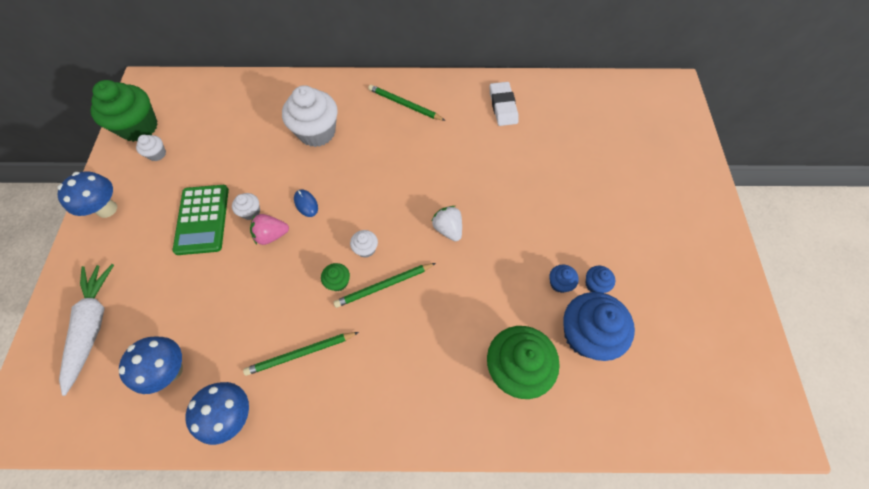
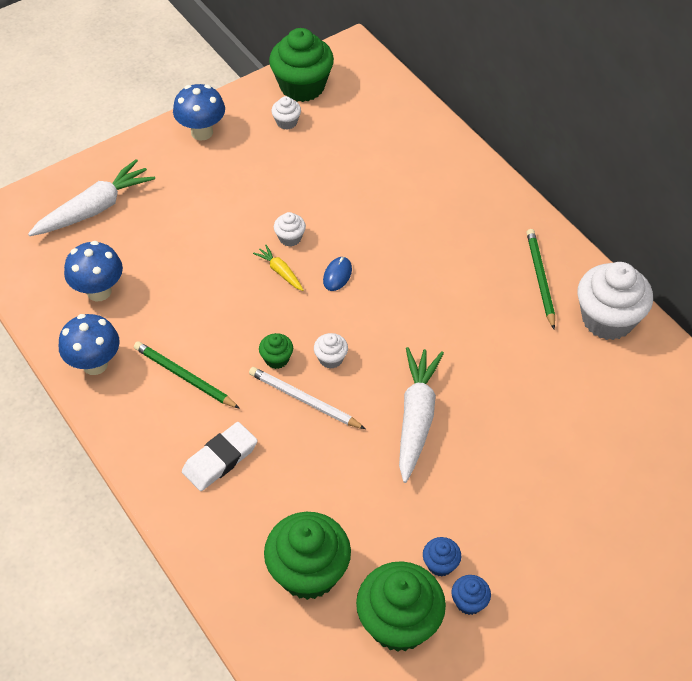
camera: 55 degrees right, 10 degrees down
green calculator [172,185,229,255] -> none
pink strawberry [250,214,289,245] -> yellow carrot [253,245,303,291]
white cupcake [282,85,338,147] -> white cupcake moved to [577,262,653,340]
green pencil [333,263,436,308] -> white pencil [249,367,365,429]
white strawberry [432,206,462,241] -> white carrot [399,347,444,483]
white eraser [490,82,518,126] -> white eraser moved to [182,422,258,491]
blue cupcake [563,292,635,361] -> green cupcake [356,561,446,652]

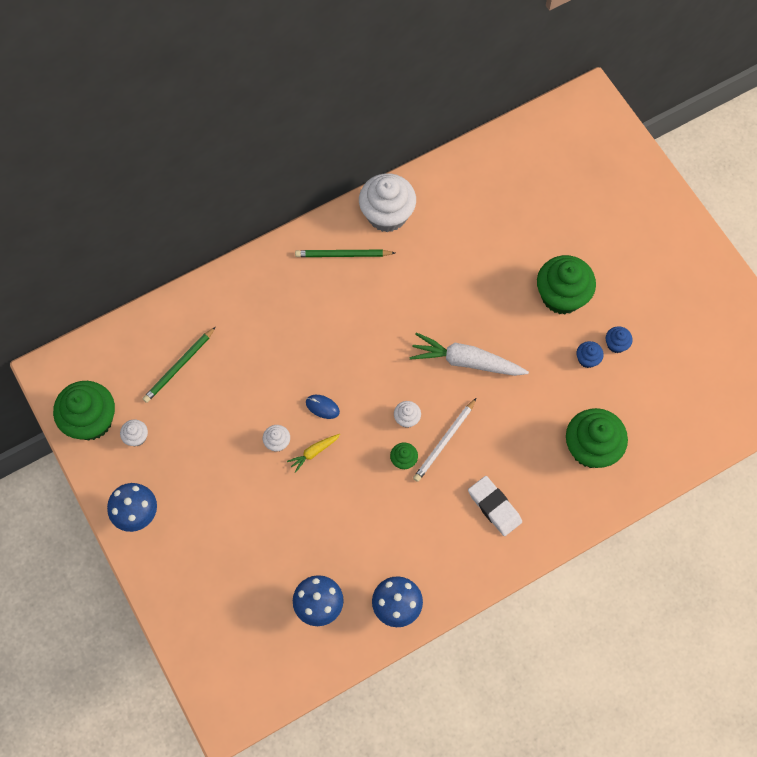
camera: 85 degrees left, 15 degrees up
white carrot [28,159,155,236] -> none
green pencil [134,341,240,409] -> green pencil moved to [143,327,216,403]
green cupcake [356,561,446,652] -> green cupcake moved to [537,255,596,314]

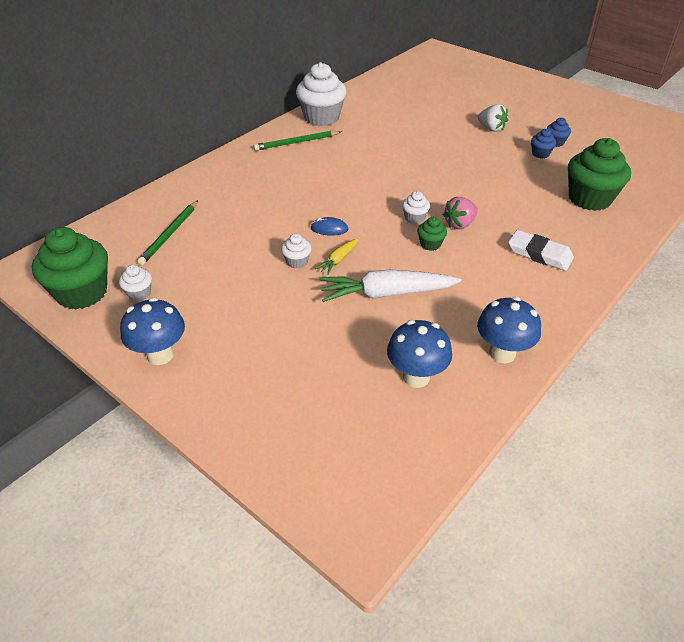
camera: 20 degrees left, 25 degrees down
white carrot [409,332,529,376] -> white carrot moved to [319,269,462,302]
white pencil [413,398,476,482] -> pink strawberry [443,197,478,229]
green cupcake [537,255,596,314] -> white strawberry [478,104,508,132]

